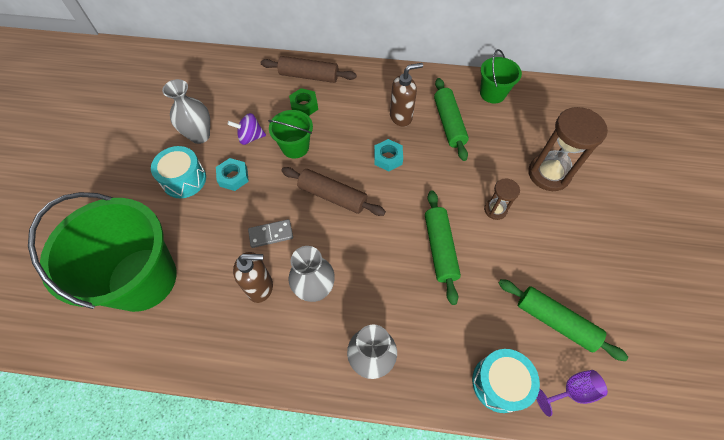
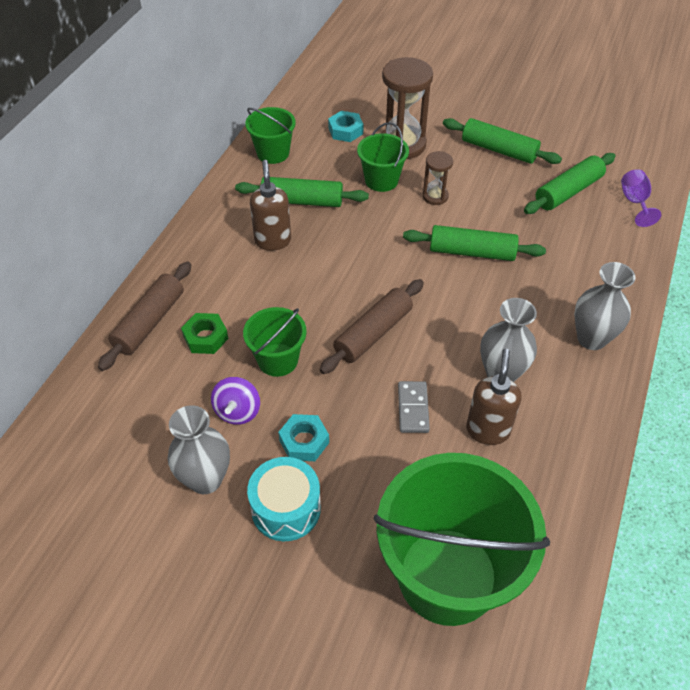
camera: 75 degrees left, 10 degrees down
turquoise nut [374,139,403,172] -> turquoise nut moved to [328,111,364,142]
turquoise drum [472,349,540,413] -> none
none -> green bucket [357,122,409,192]
none -> green rolling pin [443,118,562,164]

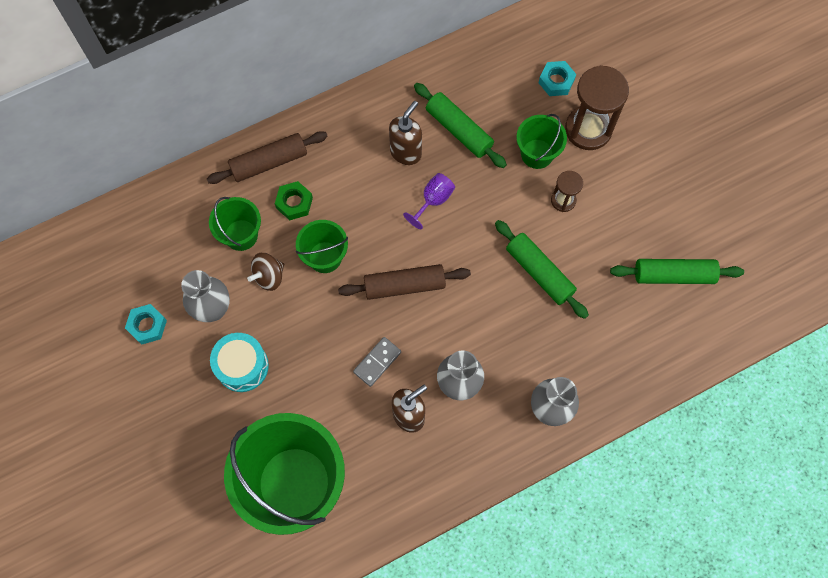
camera: 40 degrees right, 20 degrees up
purple spinning top [211,377,260,425] -> brown spinning top [247,253,284,291]
green bucket [245,107,296,164] -> green bucket moved to [209,197,261,251]
turquoise nut [278,414,329,461] -> turquoise nut moved to [125,304,167,345]
green rolling pin [443,118,562,164] -> none
purple goblet [621,169,661,227] -> purple goblet moved to [403,173,455,229]

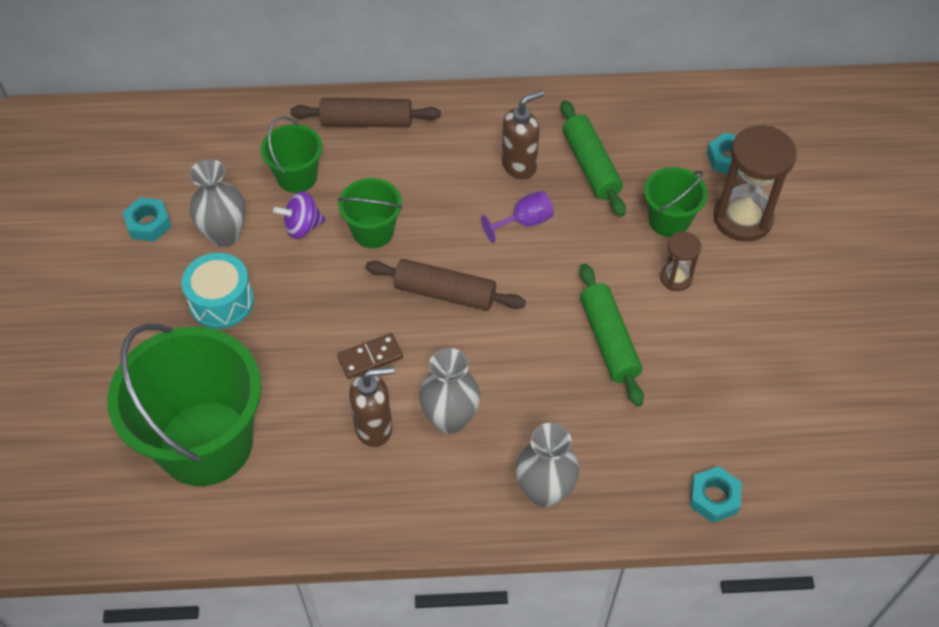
camera: 25 degrees right, 15 degrees down
brown spinning top [247,253,284,291] -> purple spinning top [273,191,325,239]
green nut [275,181,313,220] -> none
grey domino [353,337,401,387] -> brown domino [337,333,403,379]
green rolling pin [610,259,744,284] -> none
none -> turquoise nut [690,466,742,523]

